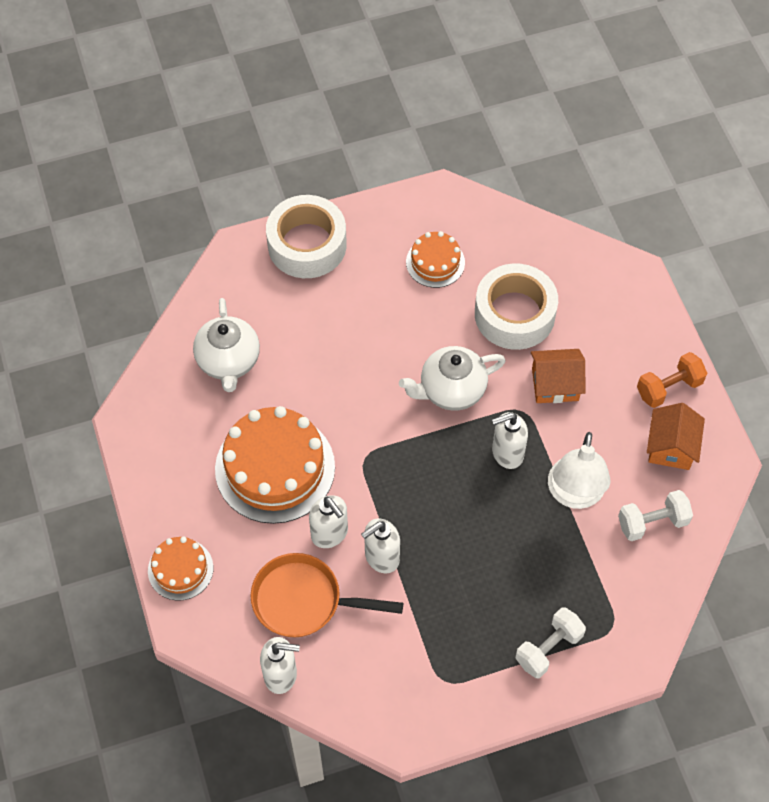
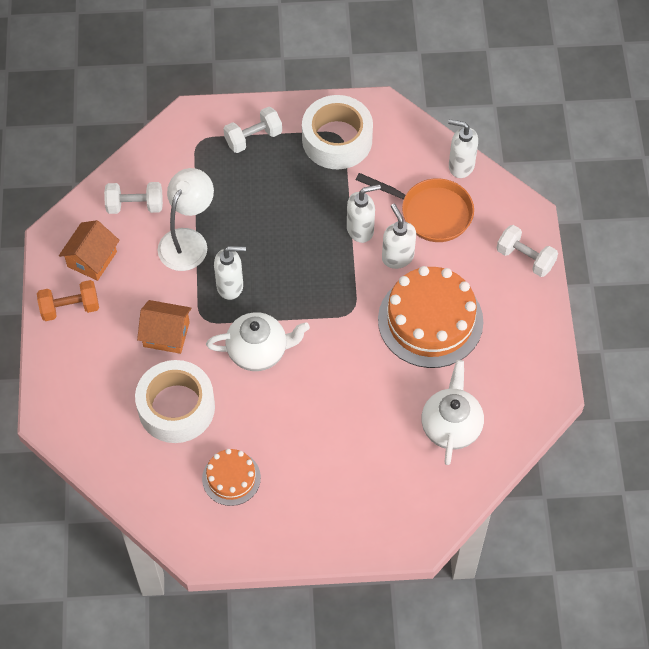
camera: 165 degrees left, 0 degrees up
orange cake [148,537,213,601] -> white dumbbell [497,225,558,277]
white tape [266,195,347,278] -> white tape moved to [302,95,373,169]

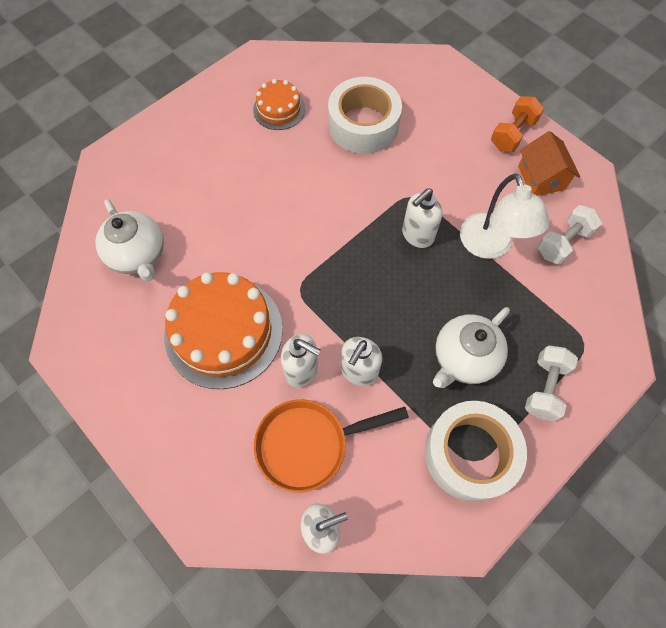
camera: 140 degrees right, 5 degrees up
orange house [137,300,192,354] -> none
white teapot [206,312,310,371] -> white teapot moved to [433,307,510,388]
white dumbbell [497,225,558,277] -> none

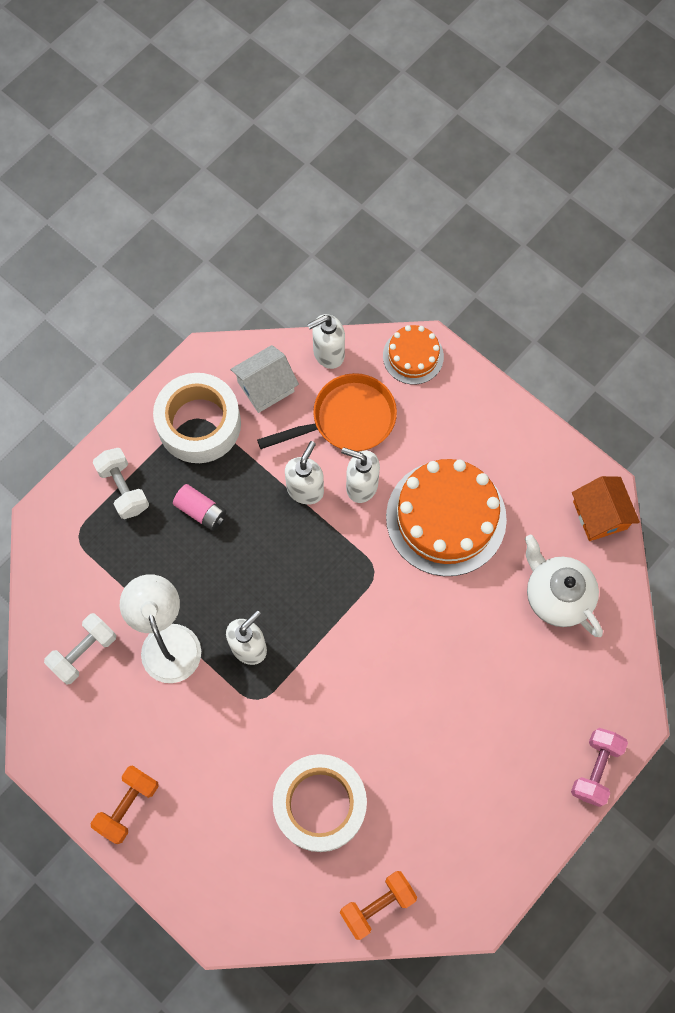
camera: 175 degrees right, 5 degrees up
orange cake [253,79,305,130] -> orange cake moved to [383,325,444,385]
white teapot [433,307,510,388] -> pink battery [173,484,226,531]
orange house [518,131,580,196] -> orange house moved to [572,476,640,541]
white dumbbell [525,346,578,421] -> white dumbbell turned 45 degrees counterclockwise [93,448,149,519]
none -> white house [231,345,299,413]
none -> orange dumbbell [340,871,417,940]
none -> pink dumbbell [571,728,628,807]

